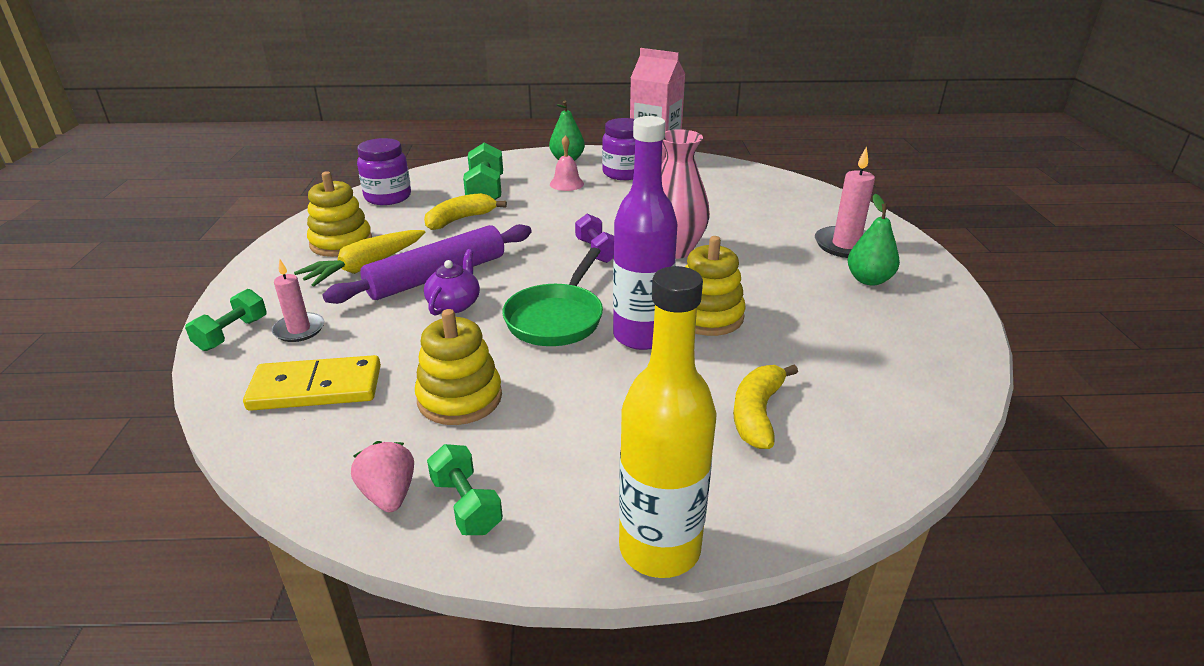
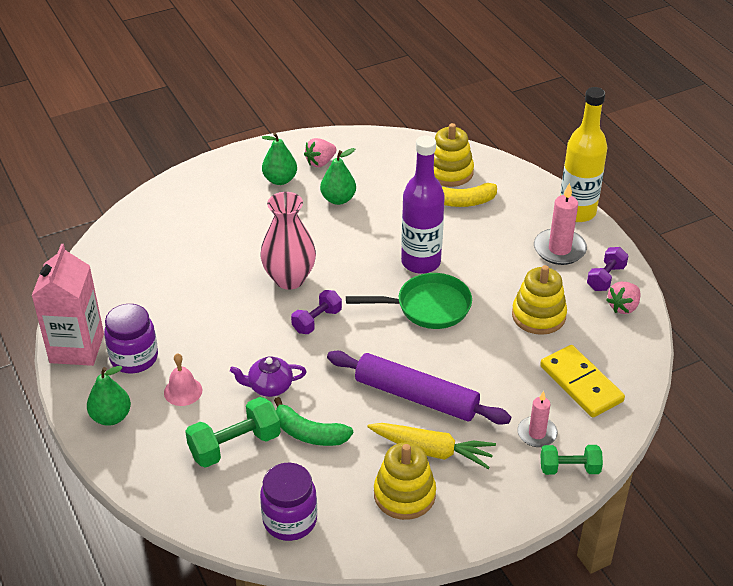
camera: 115 degrees left, 10 degrees up
yellow banana [424,193,507,230] -> green banana [274,397,353,446]
purple teapot [424,249,480,316] -> purple teapot moved to [230,357,306,397]
green dumbbell [427,444,503,535] -> purple dumbbell [587,247,629,291]
yellow stacking toy [685,236,746,336] -> yellow stacking toy moved to [434,123,474,187]
pink candle [815,146,875,258] -> pink candle moved to [534,183,587,265]
none -> pink strawberry [304,138,337,167]
none -> green pear [320,148,356,205]

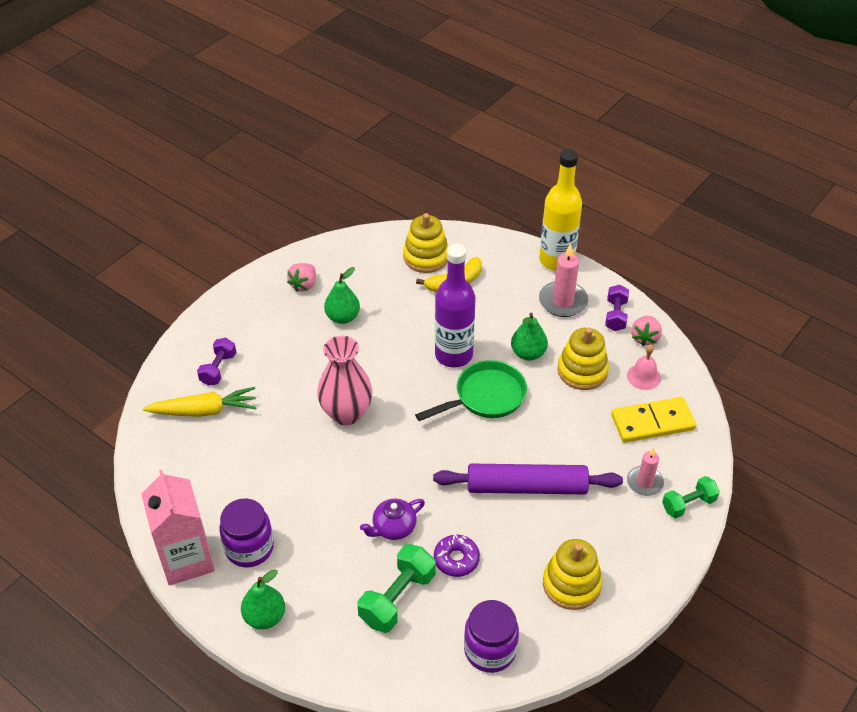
camera: 25 degrees left, 5 degrees up
pink bell [164,353,202,406] -> pink bell moved to [627,344,661,390]
green pear [262,132,297,185] -> green pear moved to [511,313,548,360]
green banana [274,397,353,446] -> purple donut [434,534,480,577]
purple dumbbell [291,290,342,334] -> purple dumbbell moved to [197,338,236,386]
yellow carrot [367,423,496,469] -> yellow carrot moved to [143,387,257,417]
yellow domino [540,345,625,417] -> yellow domino turned 45 degrees counterclockwise [611,397,696,443]

